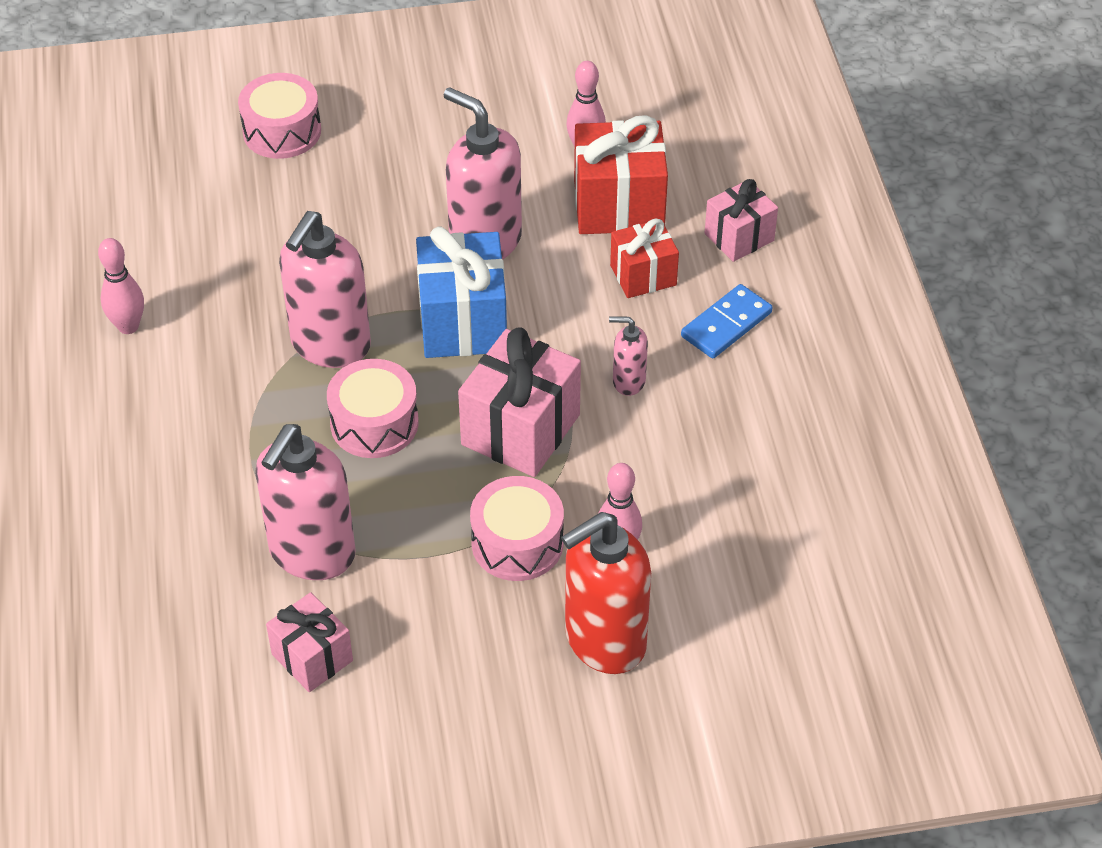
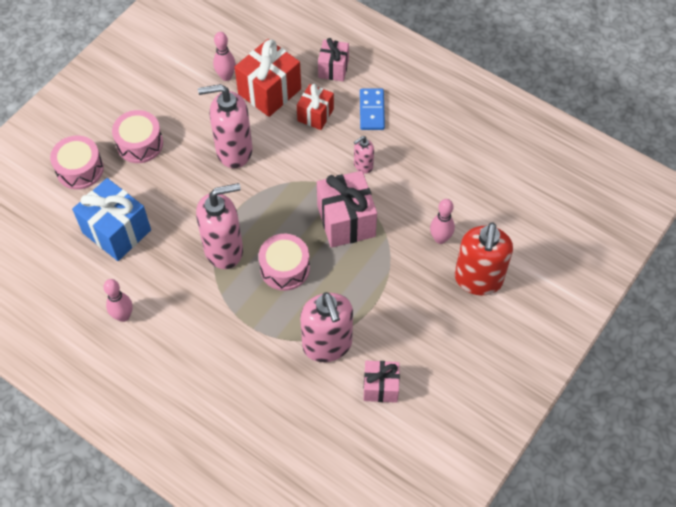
camera: 45 degrees left, 10 degrees up
pink soap dispenser [279,211,371,368] -> pink soap dispenser turned 90 degrees counterclockwise [196,183,243,269]
blue gift [416,226,507,358] -> blue gift moved to [72,178,151,261]
pink drum [470,476,564,581] -> pink drum moved to [112,110,163,163]

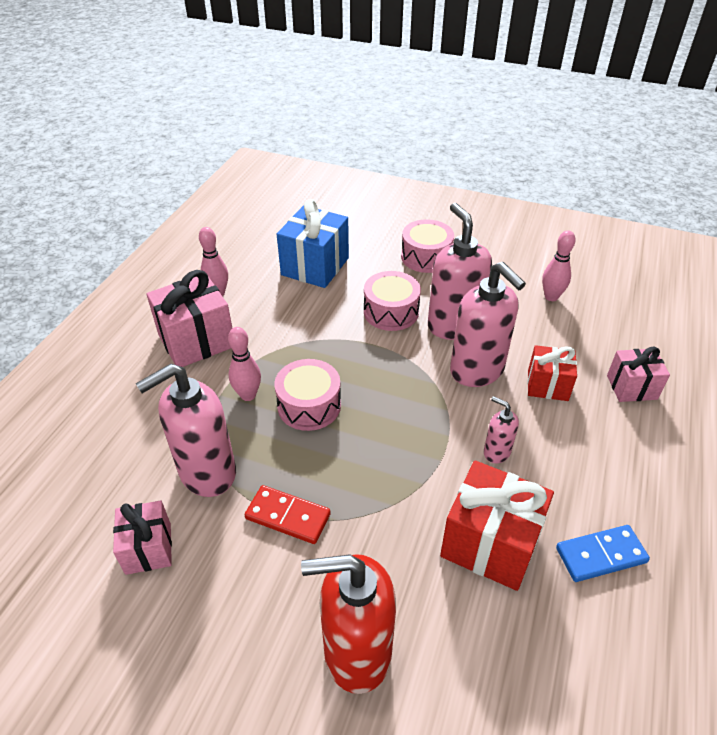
camera: 75 degrees right, 15 degrees down
pink drum [50,136,104,190] -> pink drum moved to [364,271,421,331]
pink soap dispenser [196,183,243,269] -> pink soap dispenser moved to [450,262,526,387]
red gift [235,39,301,117] -> red gift moved to [440,461,554,591]
pink gift [317,171,377,248] -> pink gift moved to [146,270,232,367]
blue domino [360,89,385,130] -> blue domino moved to [556,525,650,582]
pink bowling pin [430,199,455,244] -> pink bowling pin moved to [228,327,261,401]
none -> red domino [245,485,331,544]

